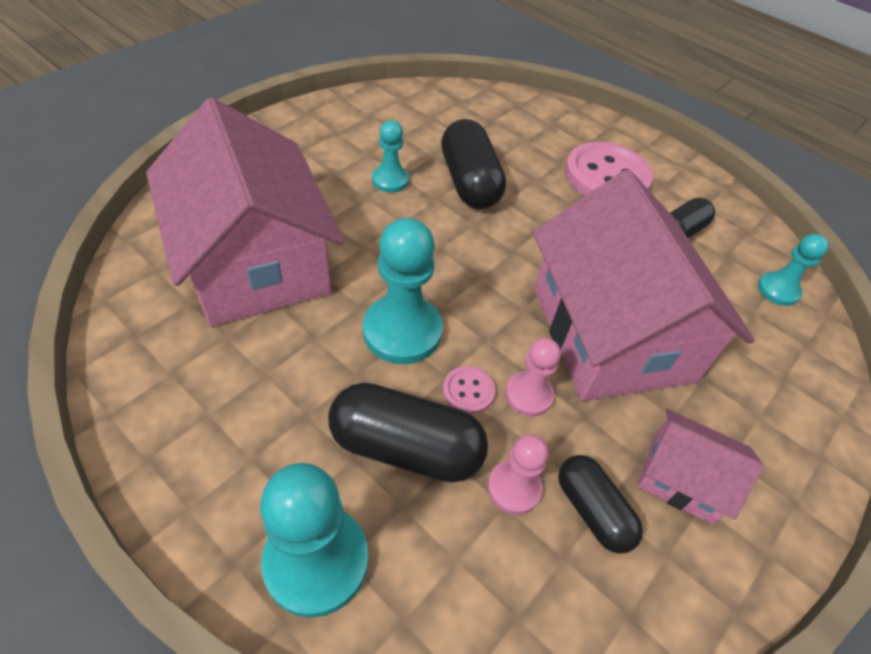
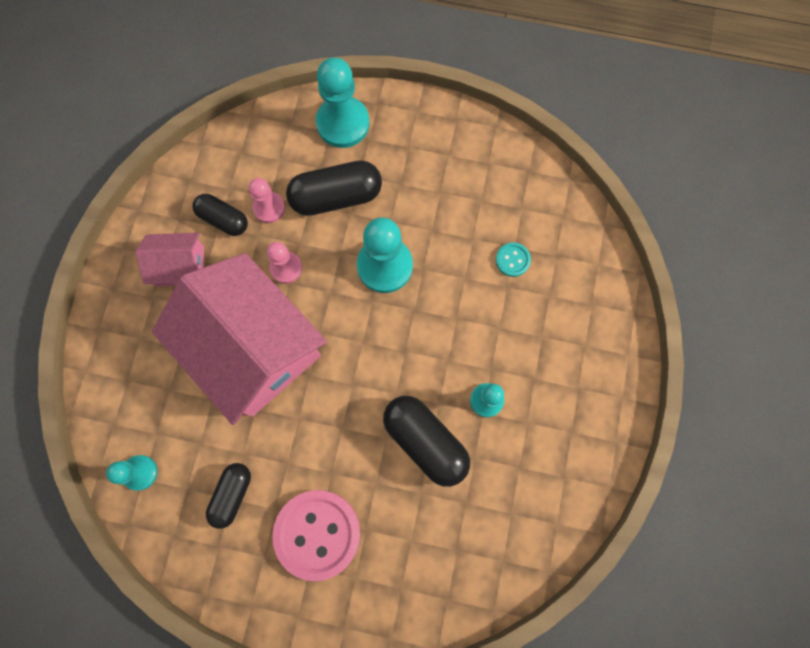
camera: 155 degrees right, 25 degrees up
pink house [146,98,345,326] -> turquoise button [496,243,531,277]
pink button [443,366,495,414] -> none

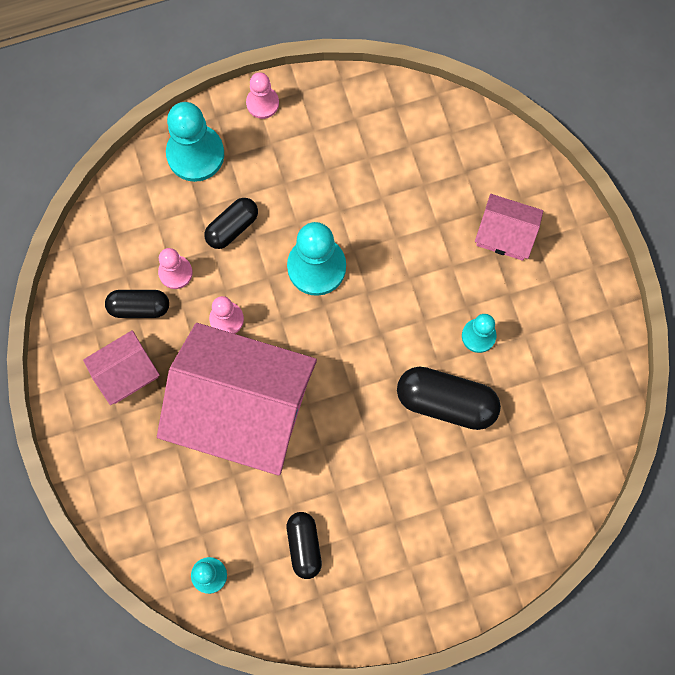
camera: 30 degrees left, 0 degrees up
pink button [272,490,360,581] -> none
black capsule [286,160,382,216] -> black capsule [204,198,258,249], size x0.62
turquoise button [496,243,531,277] -> none
none -> pink pawn [246,72,279,119]
none -> pink house [475,194,543,261]

